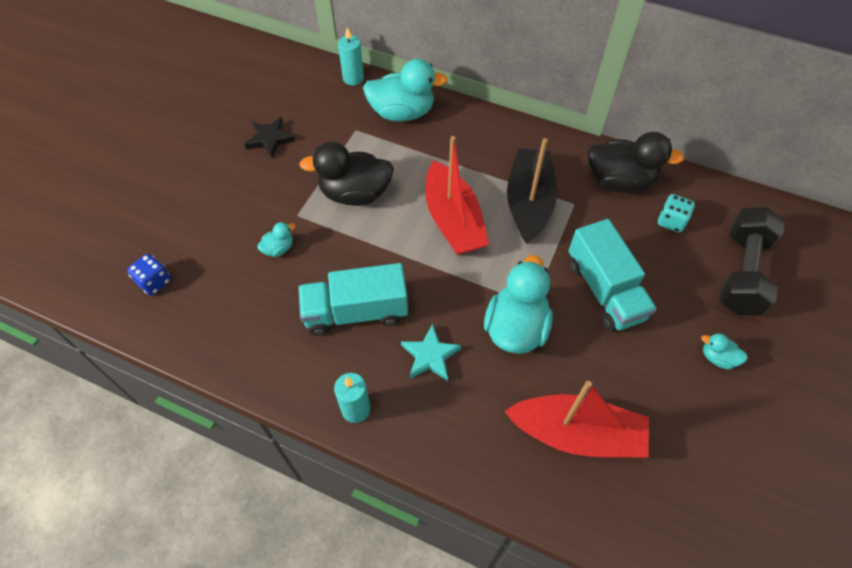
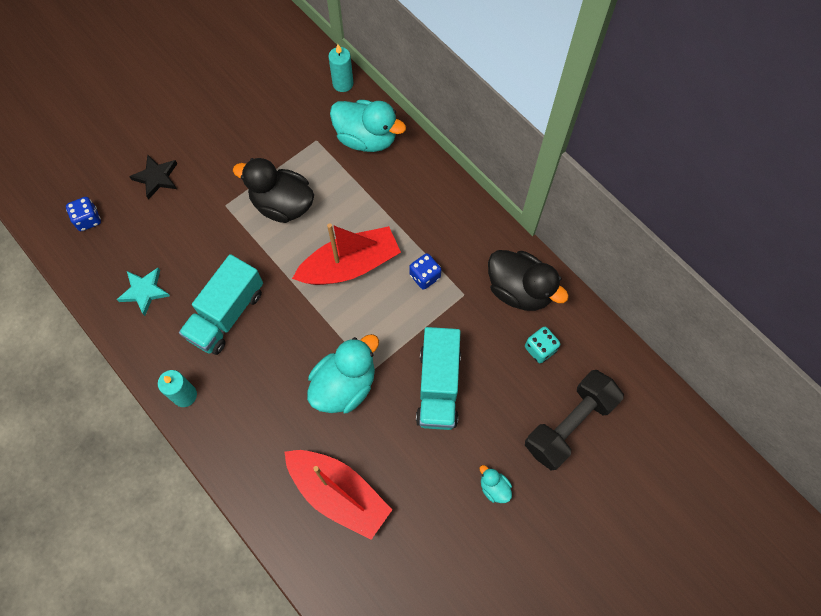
camera: 25 degrees right, 10 degrees up
black star [244,117,295,158] -> black star moved to [129,155,177,200]
turquoise duck [257,222,296,257] -> none
turquoise truck [298,263,408,336] -> turquoise truck turned 75 degrees counterclockwise [179,254,263,355]
turquoise star [401,324,461,381] -> turquoise star moved to [117,268,170,316]
red boat [425,136,489,255] -> red boat turned 120 degrees counterclockwise [292,223,401,285]
black boat [507,138,557,244] -> blue dice [409,253,441,290]

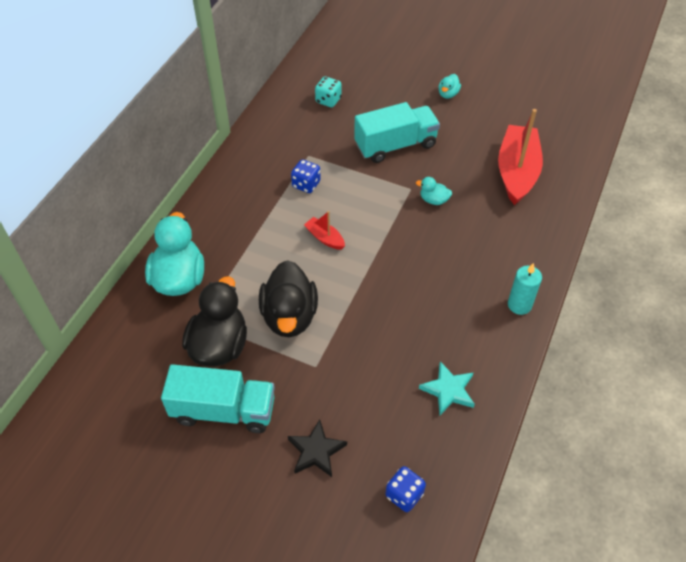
camera: 115 degrees left, 15 degrees down
turquoise truck [179,254,263,355] -> turquoise truck moved to [161,364,275,433]
red boat [292,223,401,285] -> red boat [304,211,345,250], size x0.46
turquoise duck [307,334,379,413] -> turquoise duck [416,177,452,205], size x0.46
turquoise candle [328,44,353,92] -> none
black duck [488,250,569,311] -> black duck moved to [182,276,247,366]
black dumbbell [525,370,624,471] -> none

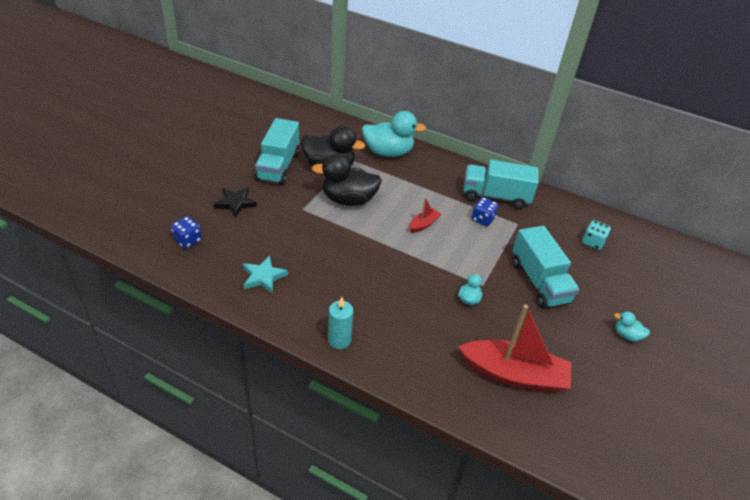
camera: 90 degrees right, 10 degrees down
none -> turquoise truck [463,160,538,209]

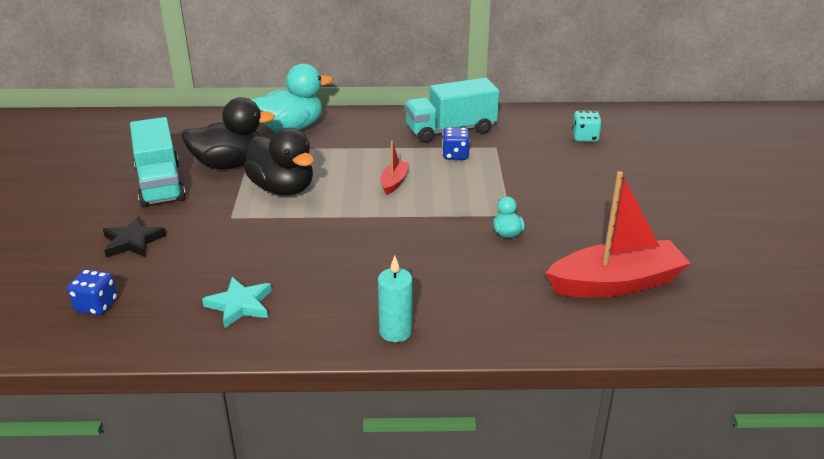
camera: 25 degrees left, 10 degrees down
black duck [312,154,382,206] -> black duck turned 105 degrees counterclockwise [244,128,314,195]
turquoise truck [512,226,579,309] -> none
turquoise duck [614,311,650,342] -> none

